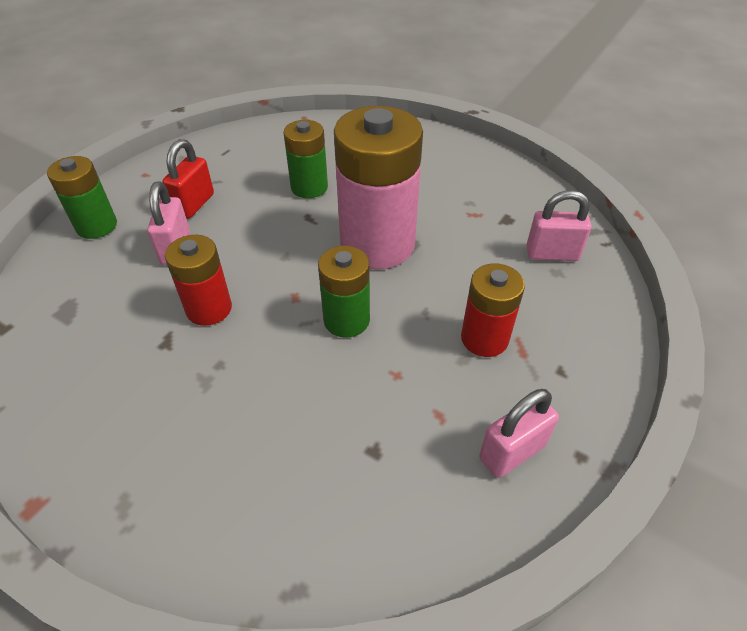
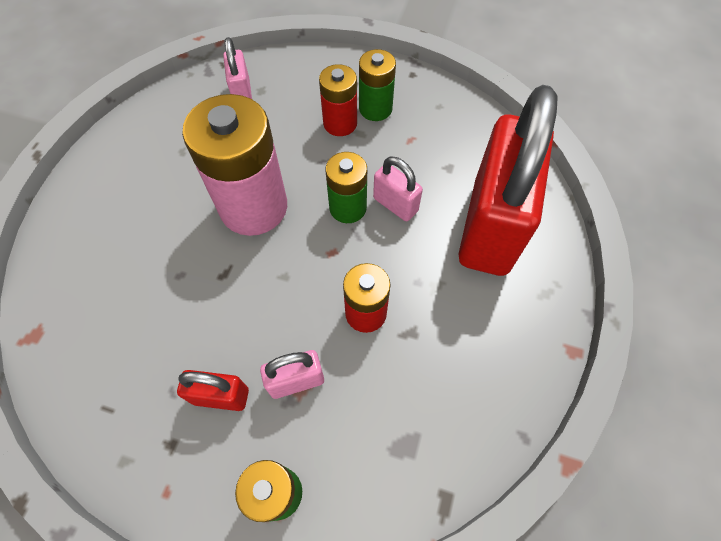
camera: 105 degrees left, 15 degrees up
green battery [283,120,328,198] -> green battery moved to [359,49,396,121]
pink padlock [479,389,559,478] -> pink padlock moved to [373,157,423,221]
none -> red padlock [459,85,558,276]

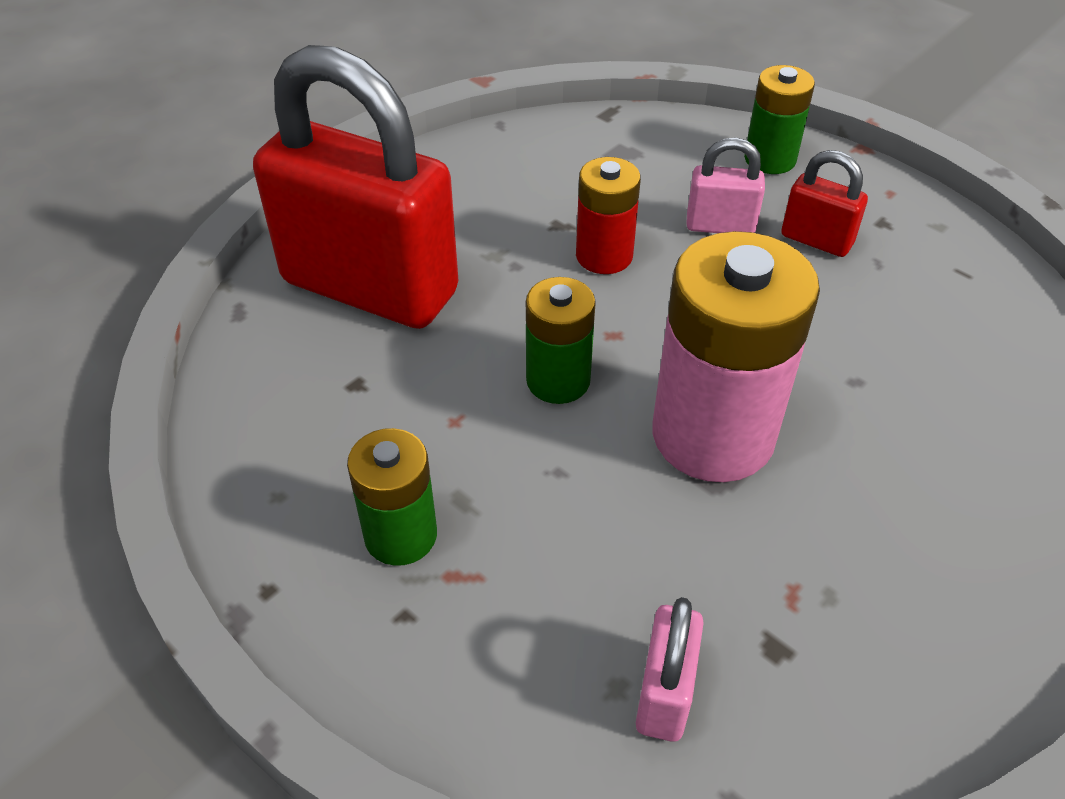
camera: 155 degrees left, 15 degrees down
red battery [319,64,357,136] -> none
pink padlock [373,157,423,221] -> none
red padlock [459,85,558,276] -> red padlock turned 75 degrees clockwise [253,45,458,329]

